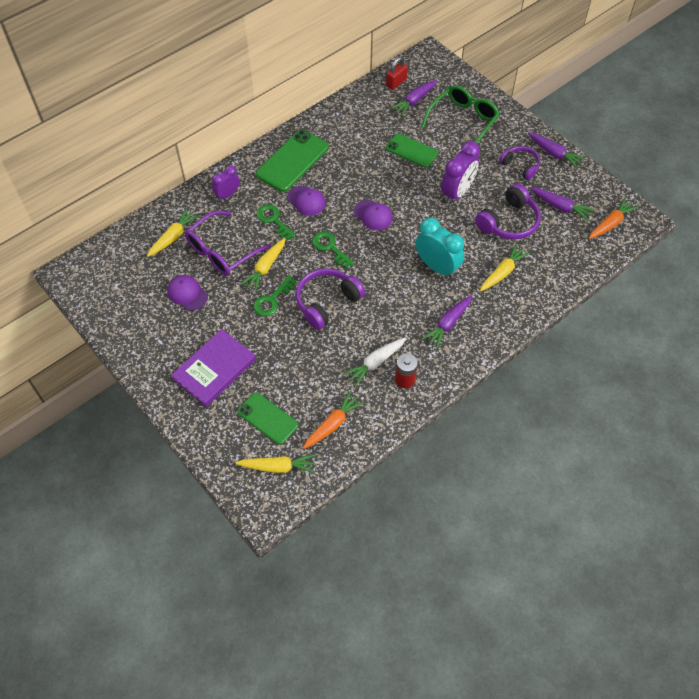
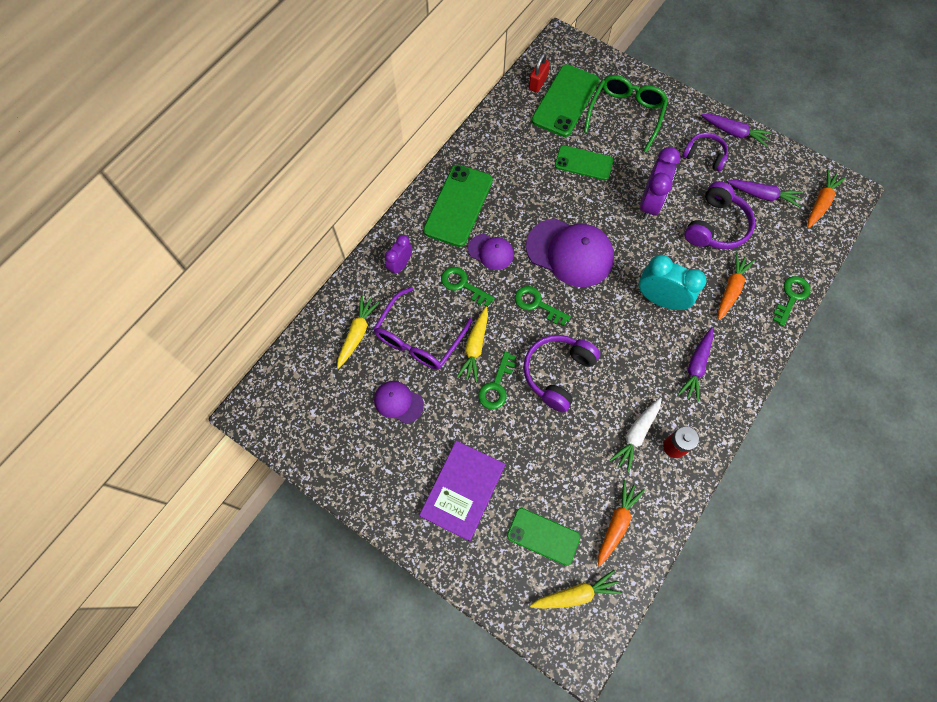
camera: 15 degrees left, 10 degrees up
purple cap [354,200,393,230] -> purple cap [526,218,614,287], size x1.90
purple carrot [390,80,437,116] -> green phone [531,64,599,137]
yellow carrot [480,244,530,291] -> orange carrot [718,253,755,320]
none -> green key [773,276,811,326]

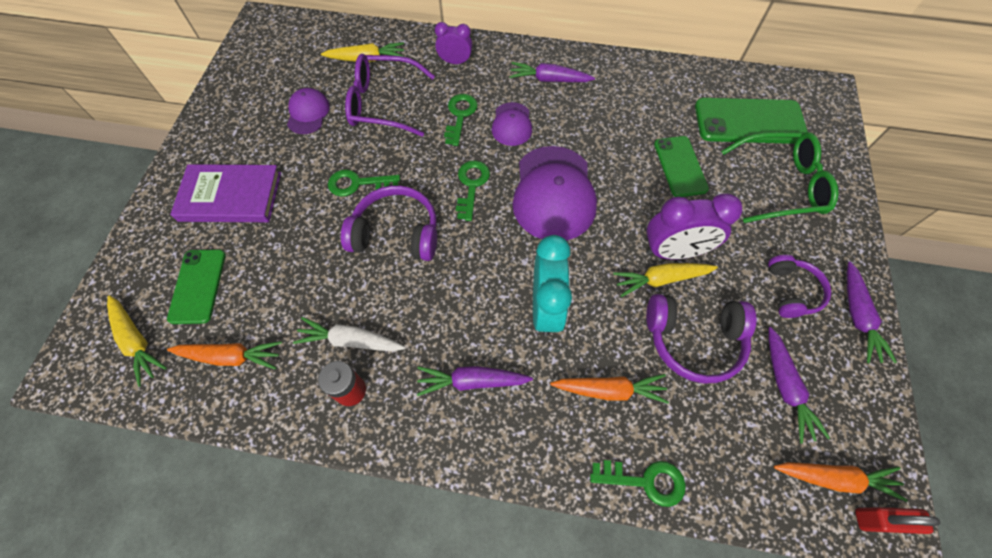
camera: 65 degrees right, 5 degrees down
green phone [423,164,493,247] -> purple carrot [509,62,595,82]
yellow carrot [457,307,488,382] -> yellow carrot moved to [613,263,718,297]
red padlock [529,53,550,93] -> red padlock moved to [855,507,940,534]

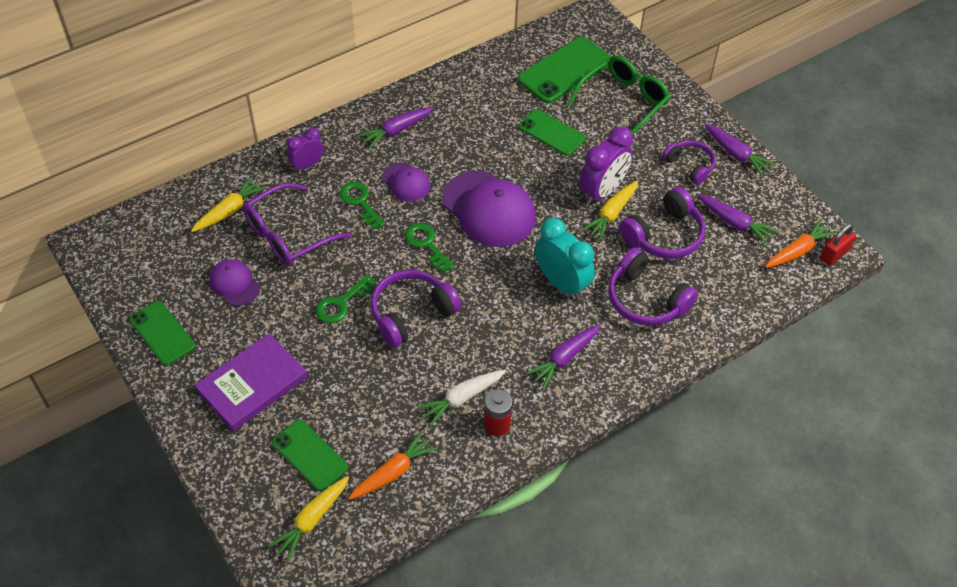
camera: 45 degrees left, 10 degrees down
yellow carrot [107,295,167,387] -> yellow carrot turned 120 degrees clockwise [268,476,349,562]
orange carrot [550,374,669,404] -> purple headphones [608,248,698,326]
green key [590,460,686,507] -> none
none -> green phone [129,301,195,365]

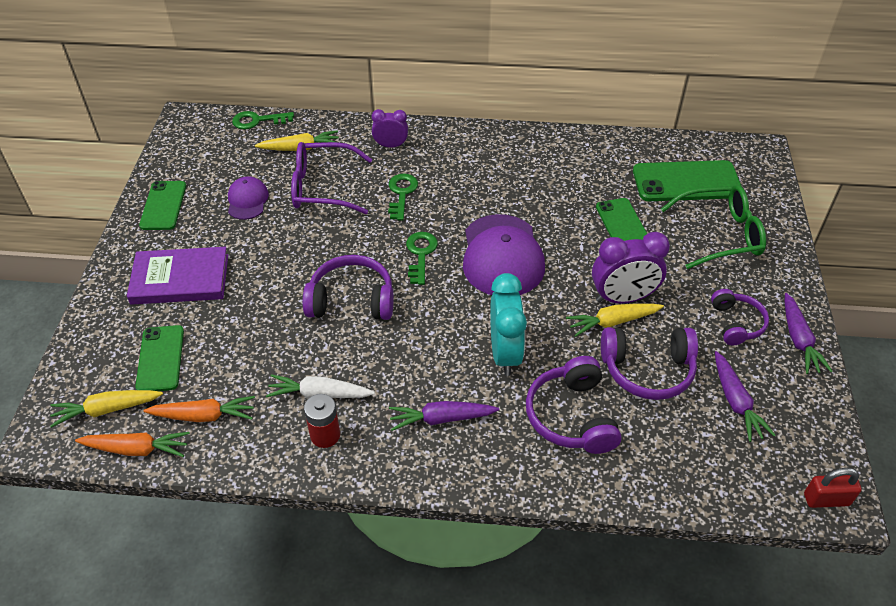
camera: 40 degrees right, 5 degrees down
green key [316,274,376,323] -> green key moved to [232,111,294,130]
purple carrot [358,107,434,149] -> none
purple cap [382,162,430,201] -> none
orange carrot [765,219,837,268] -> orange carrot moved to [75,432,190,457]

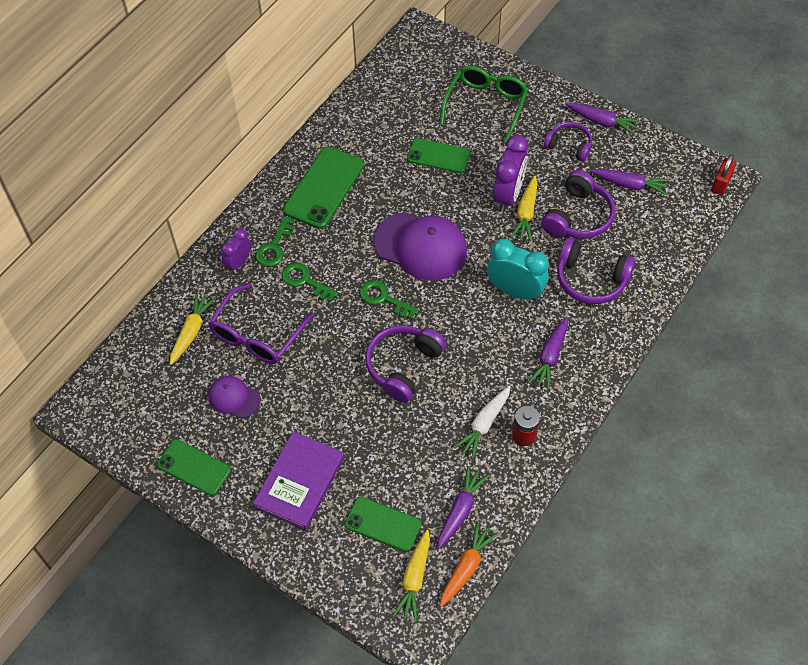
camera: 60 degrees left, 10 degrees up
orange carrot [144,396,255,422] -> purple carrot [437,466,489,549]
green key [232,111,294,130] -> green key moved to [256,216,295,267]
green phone [633,160,742,201] -> green phone moved to [283,147,364,229]

